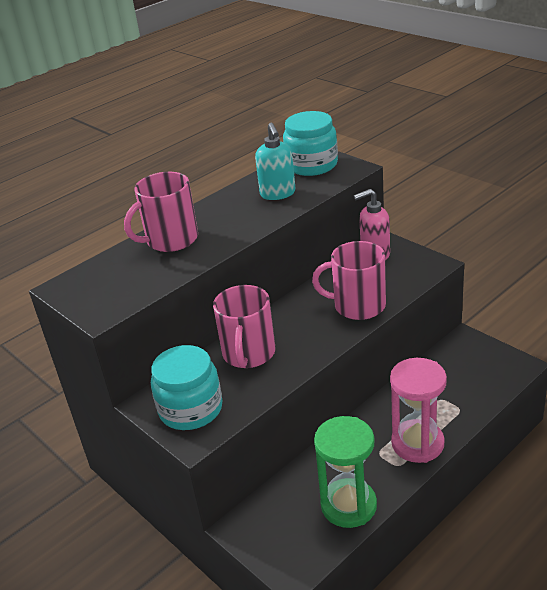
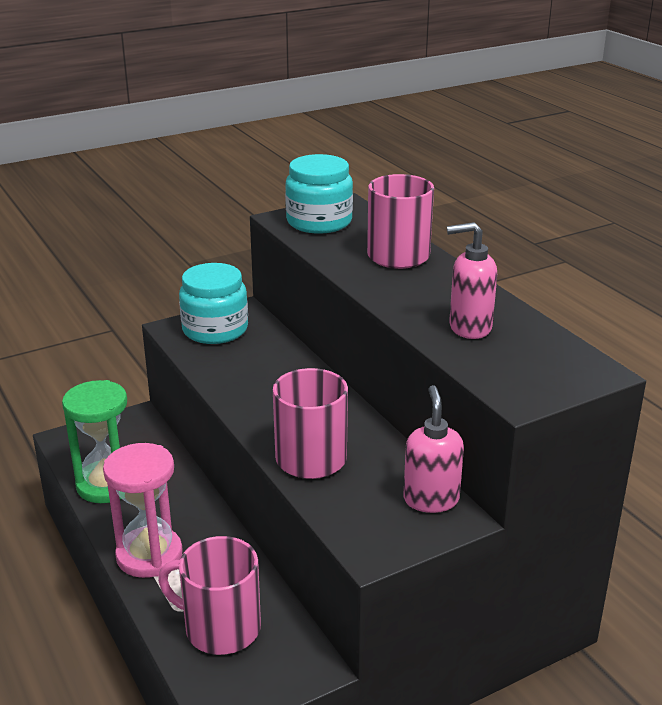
camera: 100 degrees right, 5 degrees down
pink mug [213,285,275,368] -> pink mug moved to [158,536,261,655]
turquoise soap dispenser [255,123,295,200] -> pink soap dispenser [447,222,497,339]
turquoise jar [283,111,338,176] -> turquoise jar moved to [285,154,353,234]

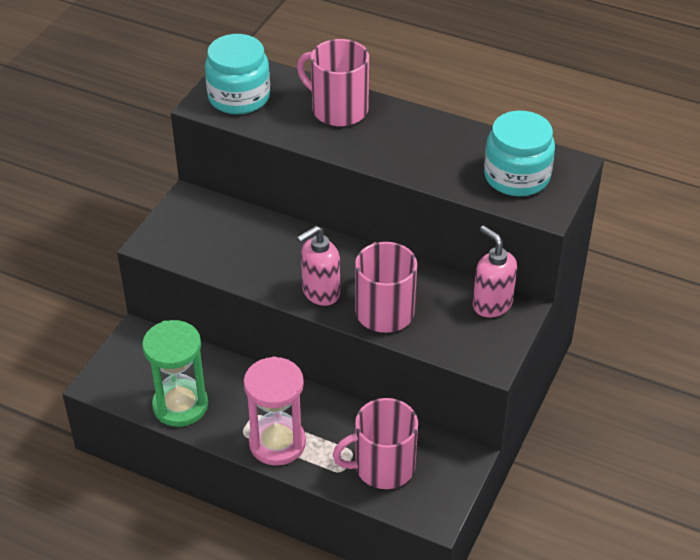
camera: 35 degrees left, 15 degrees up
turquoise jar [179,263,248,344] -> turquoise jar moved to [484,111,555,196]
pink soap dispenser [447,222,497,339] -> pink soap dispenser moved to [297,226,340,306]

